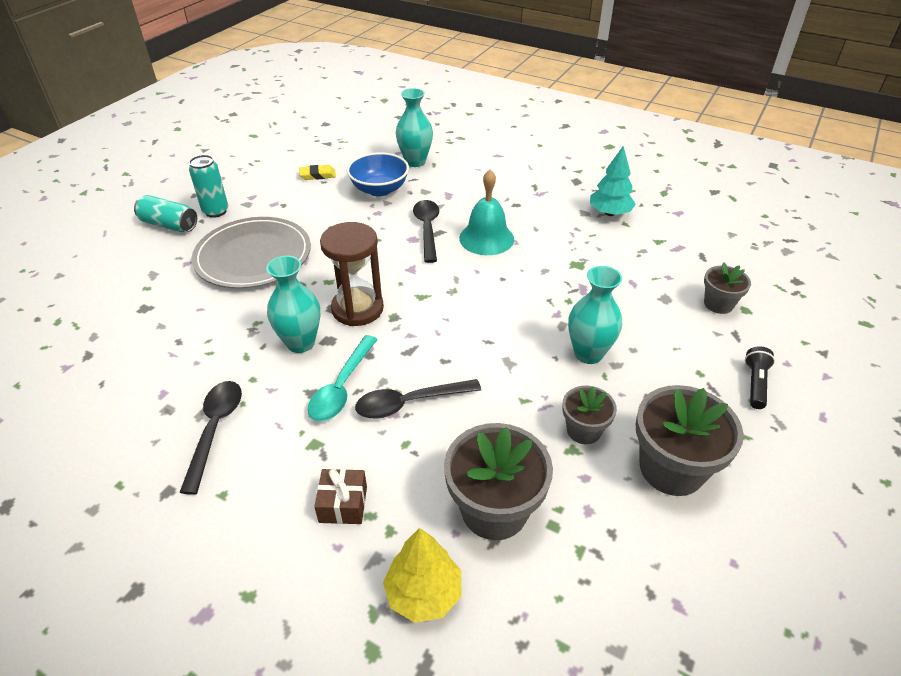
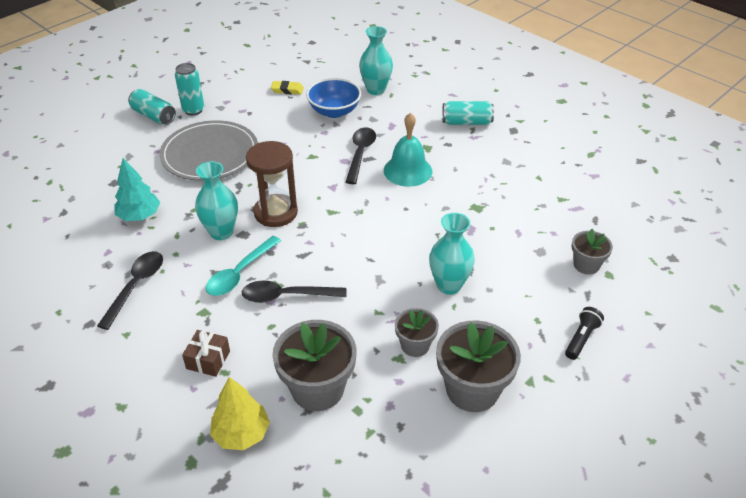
camera: 15 degrees right, 0 degrees up
turquoise tree [590,146,636,216] -> turquoise tree moved to [114,158,160,221]
none -> turquoise can [442,101,494,125]

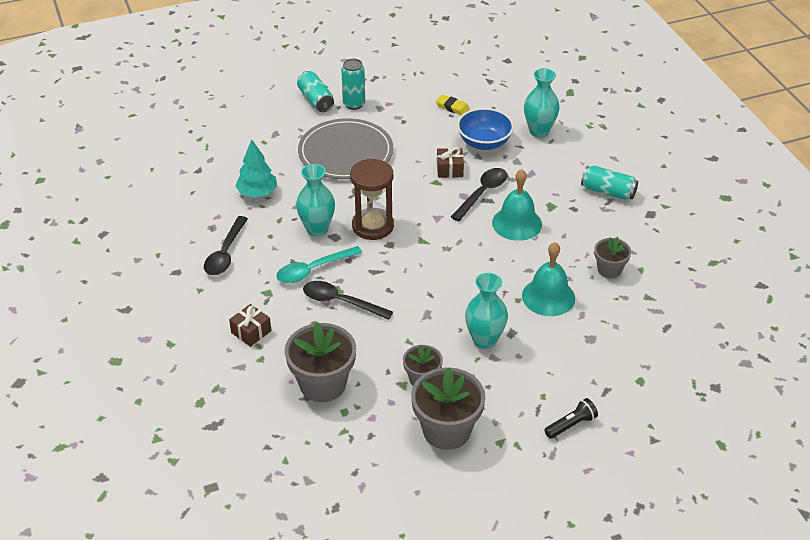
camera: 25 degrees right, 0 degrees up
black spoon [97,251,163,330] -> black spoon turned 150 degrees clockwise [204,216,248,275]
yellow tree [210,377,270,450] -> none
grey flower pot [572,229,613,275] -> grey flower pot moved to [594,237,631,279]
none -> brown gift [437,147,464,178]
none -> turquoise bell [522,242,575,316]

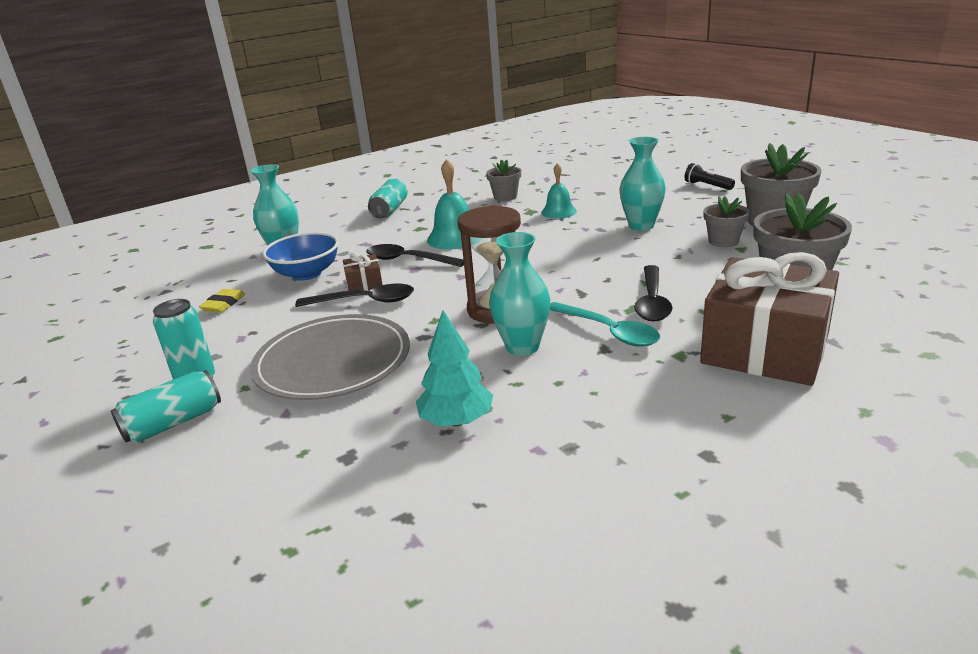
camera: 100 degrees left, 15 degrees down
black spoon [204,216,248,275] -> black spoon moved to [295,284,414,307]
brown gift [229,304,271,347] -> brown gift [700,252,839,386], size x2.38
turquoise bell [522,242,575,316] -> turquoise bell [541,163,577,219], size x0.66

